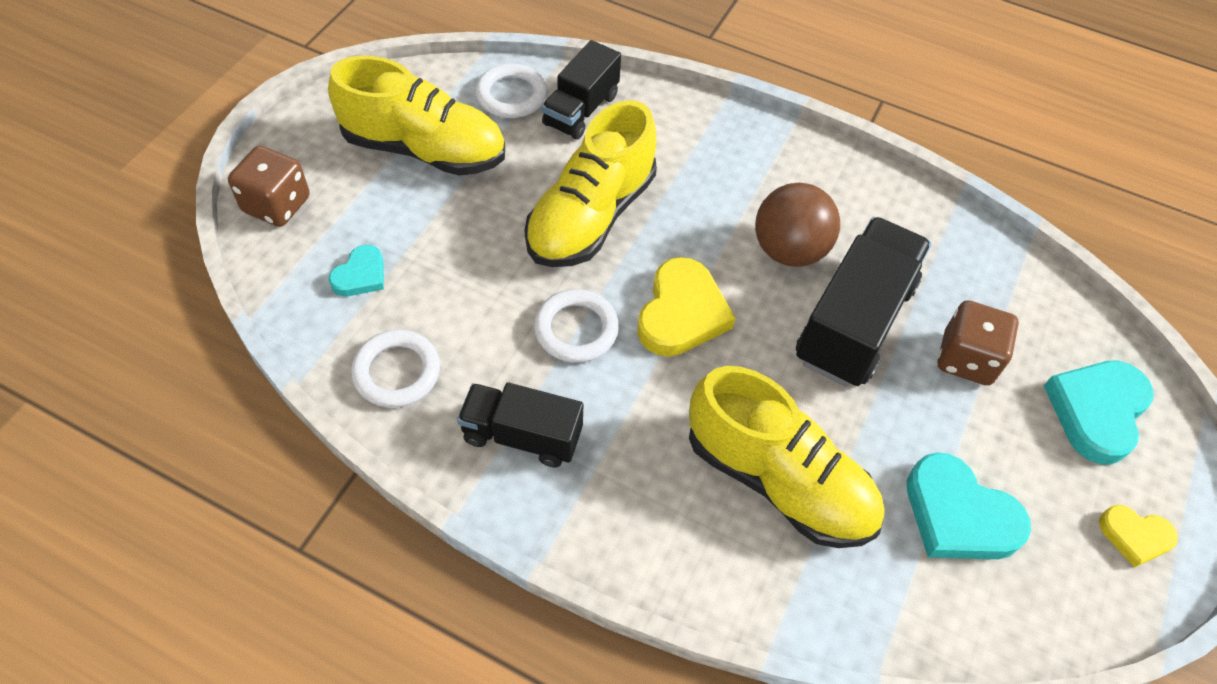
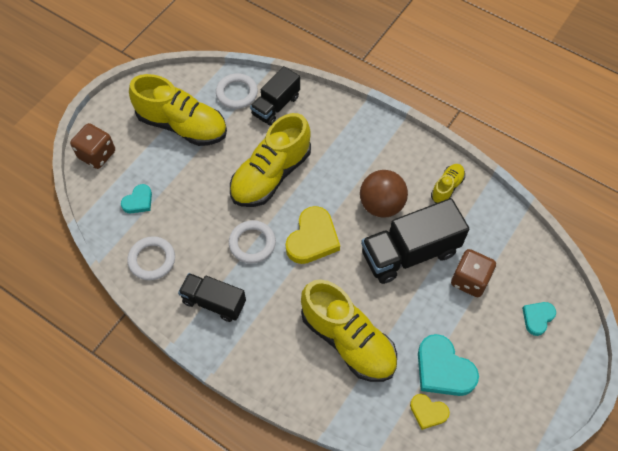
camera: 10 degrees right, 5 degrees up
black truck [796,217,932,387] -> black truck turned 150 degrees counterclockwise [361,198,469,284]
turquoise heart [1044,361,1154,464] -> turquoise heart [522,302,556,336], size x0.57
yellow heart [1099,505,1178,568] -> yellow heart moved to [410,394,450,430]
none -> yellow shoe [431,164,465,203]

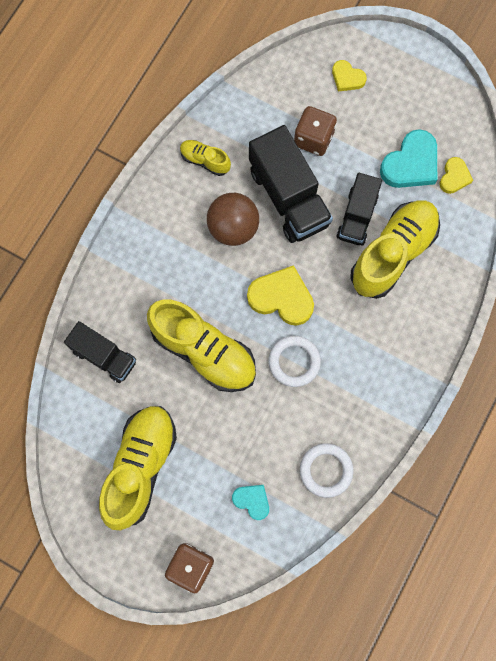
camera: 95 degrees left, 15 degrees up
black truck [178,273,246,322] -> black truck moved to [336,173,382,246]
white ring [216,74,258,109] -> none
turquoise heart [522,302,556,336] -> yellow heart [332,60,367,92]

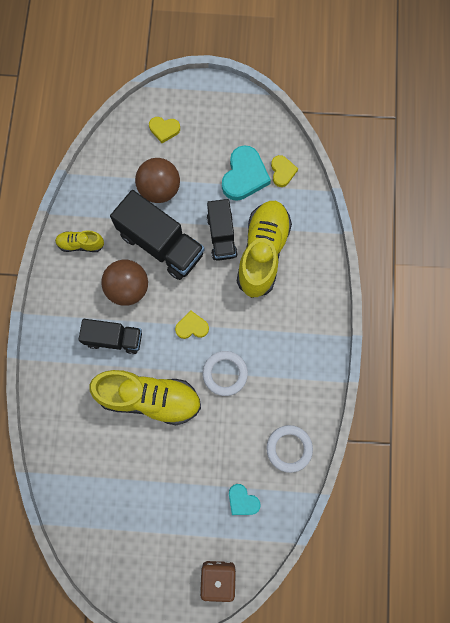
camera: 25 degrees left, 0 degrees up
black truck [64,321,136,383] -> black truck moved to [78,319,142,354]
yellow shoe [99,406,177,530] -> none
turquoise heart [232,485,269,520] -> turquoise heart turned 150 degrees counterclockwise [229,484,261,515]
yellow heart [247,265,314,326] -> yellow heart [175,311,209,339], size x0.57
brown dice [294,106,337,156] -> brown ball [135,158,180,203]

